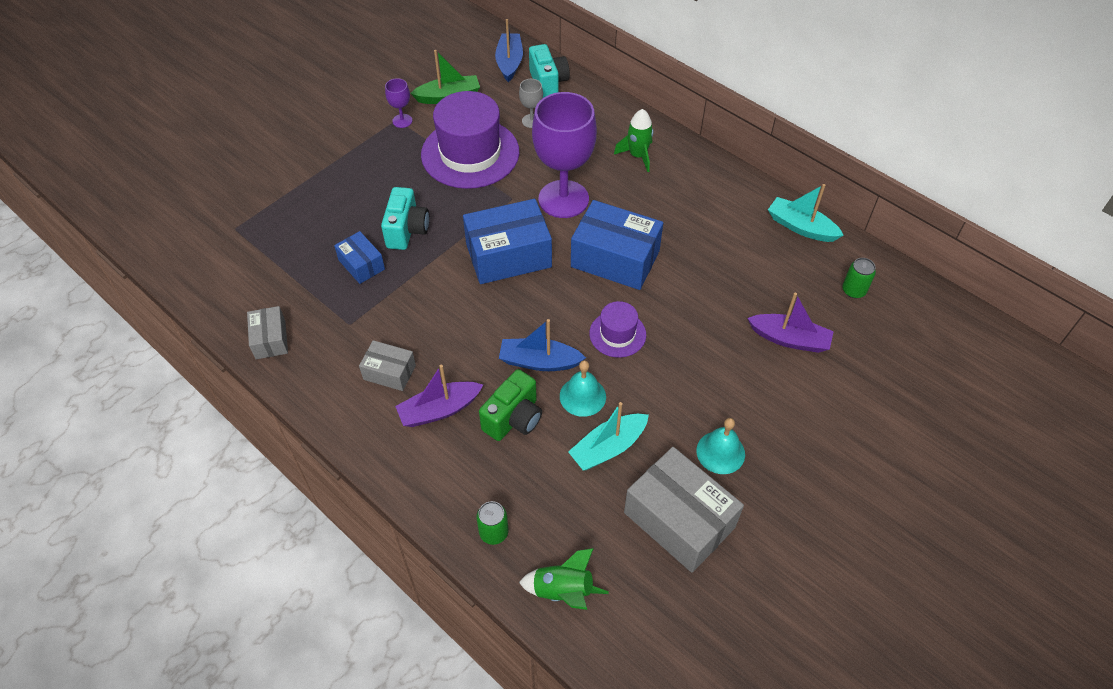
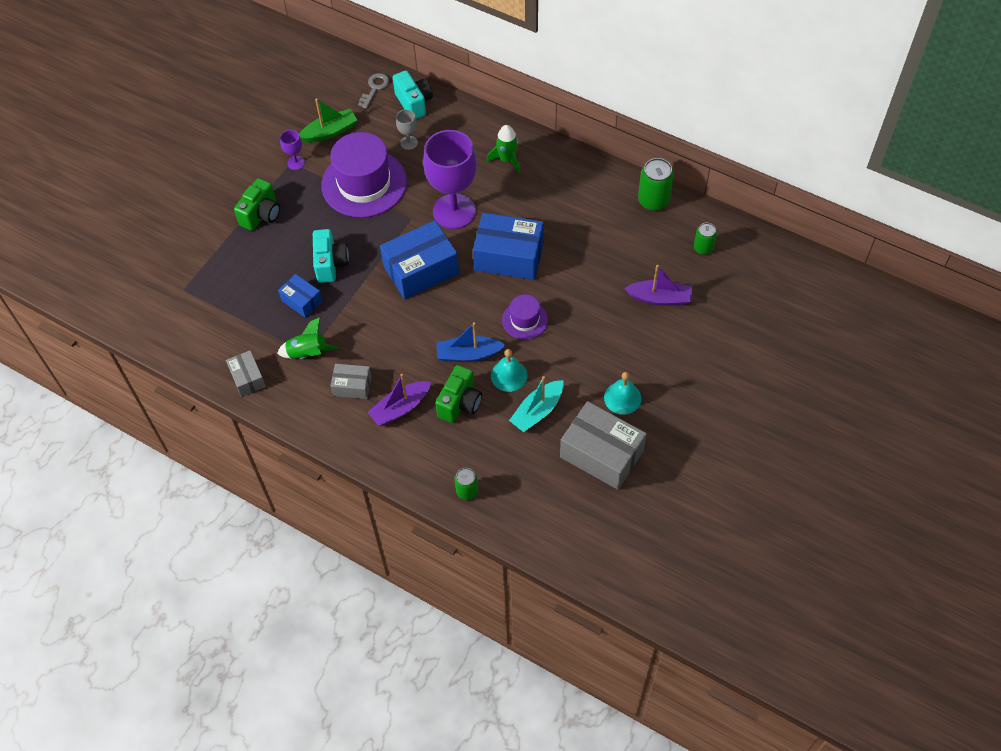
camera: 10 degrees left, 5 degrees up
blue boat [495,19,523,82] -> grey key [358,73,389,109]
green rocket [519,548,609,610] -> green rocket moved to [277,317,338,359]
turquoise boat [768,184,844,242] -> green can [638,158,674,211]
none -> green camera [234,178,280,231]

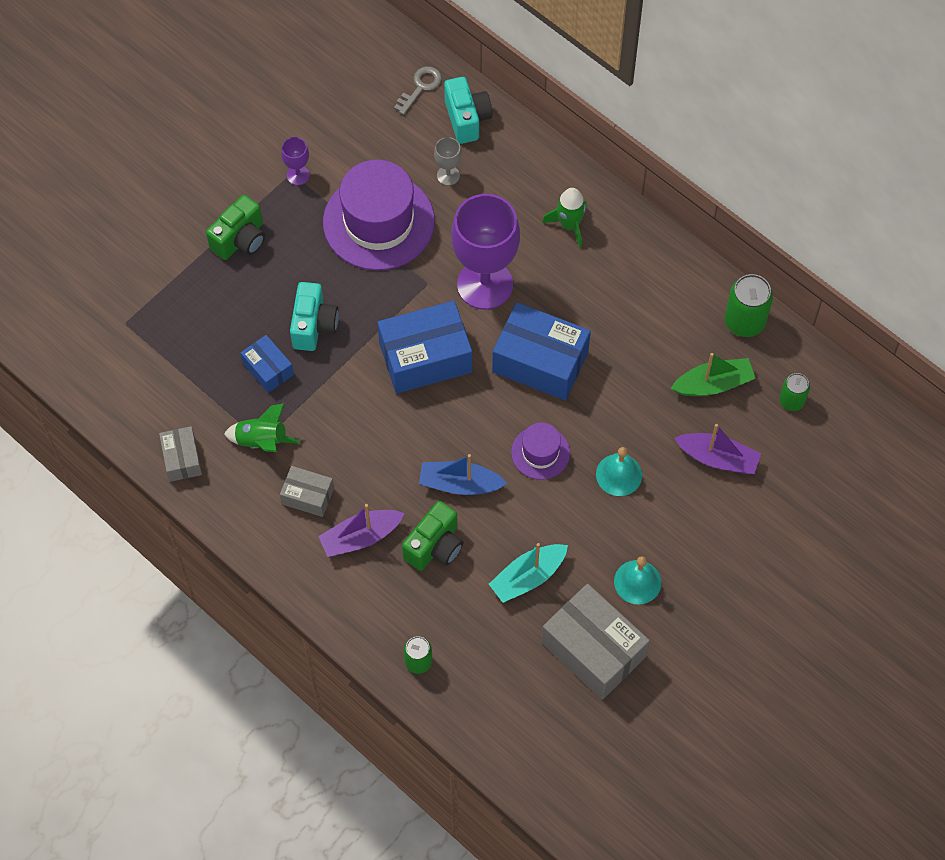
camera: 10 degrees right, 5 degrees up
green boat [299,98,357,143] -> green boat moved to [671,353,756,396]
turquoise bell [491,349,528,392] -> turquoise bell moved to [596,447,642,496]

